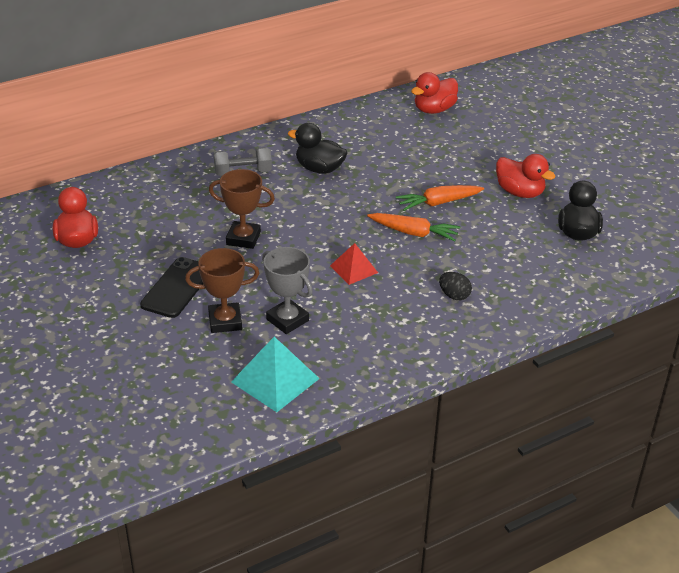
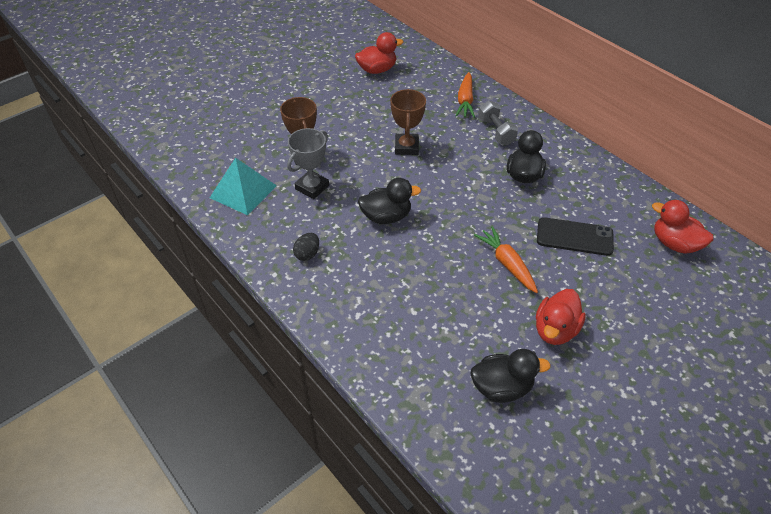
camera: 80 degrees right, 10 degrees up
black phone [140,257,203,318] -> black phone moved to [537,217,614,256]
red pyramid [330,243,378,285] -> black duck [358,178,421,224]
orange carrot [367,213,460,242] -> orange carrot moved to [455,72,475,118]
black egg [439,272,472,300] -> black egg moved to [293,233,319,261]

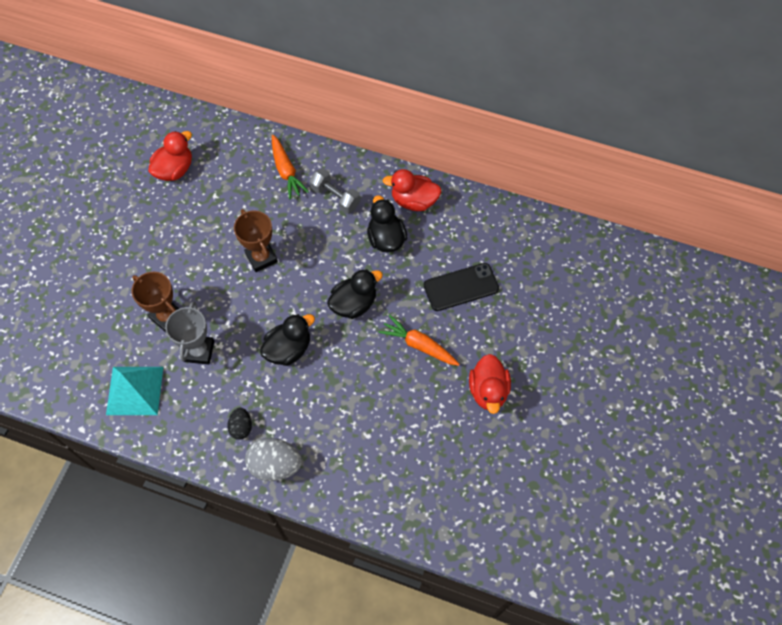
camera: 30 degrees left, 15 degrees up
black duck [471,349,551,403] -> black duck moved to [327,269,383,319]
red duck [652,200,713,254] -> red duck moved to [383,169,442,211]
none -> grey egg [245,438,302,481]

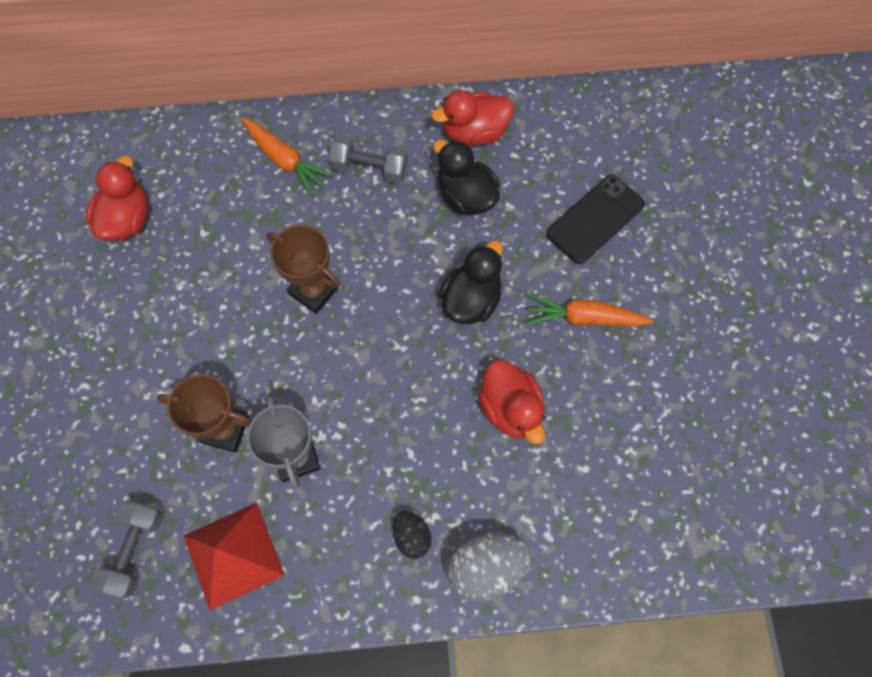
camera: 25 degrees left, 5 degrees up
turquoise pyramid [106,367,163,415] -> red pyramid [184,503,285,610]
black duck [260,314,315,366] -> none
red duck [469,354,511,414] -> red duck moved to [478,360,545,444]
none -> grey dumbbell [90,501,163,598]

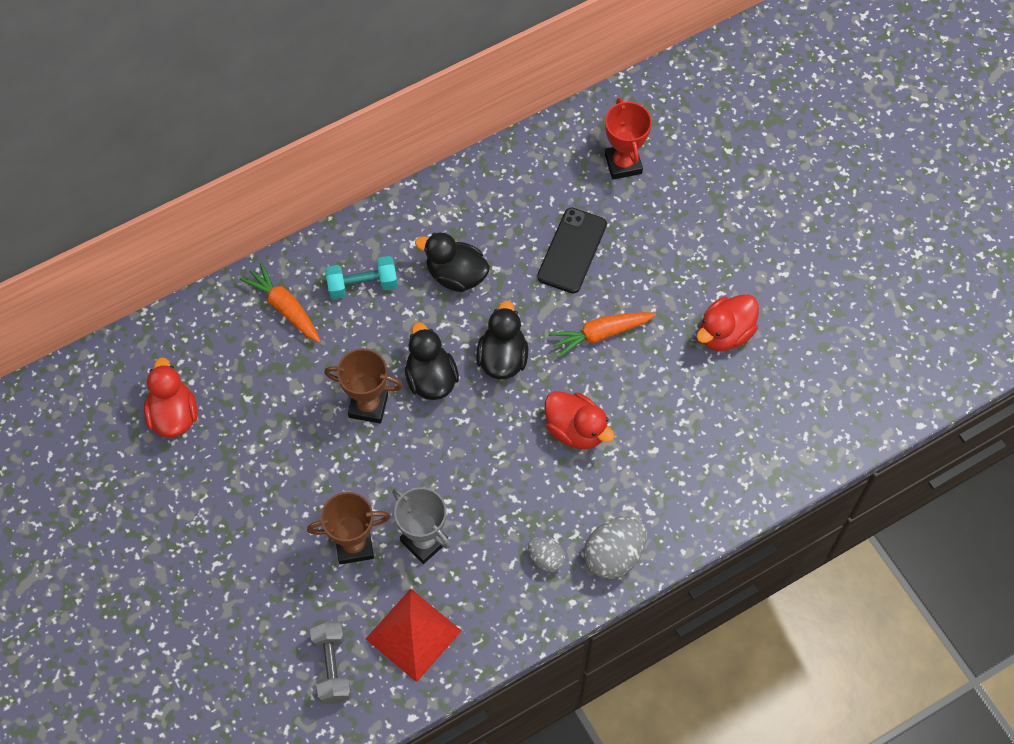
camera: 25 degrees left, 5 degrees down
orange carrot [241,117,333,195] -> orange carrot turned 150 degrees counterclockwise [240,262,321,343]
grey dumbbell [328,134,408,184] -> turquoise dumbbell [325,256,398,299]
black egg [393,511,432,559] -> grey egg [528,537,566,572]
red duck [431,90,514,145] -> red duck moved to [696,294,759,351]
none -> black duck [405,322,459,400]
none -> red trophy [605,98,652,180]

